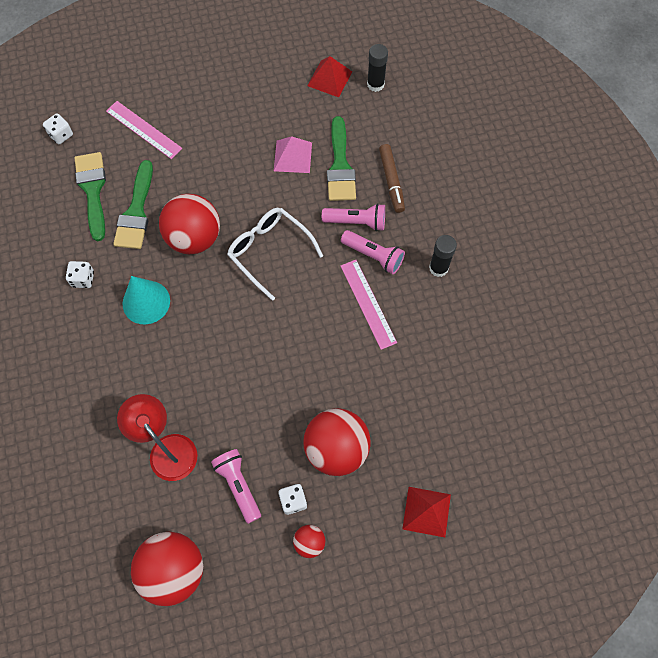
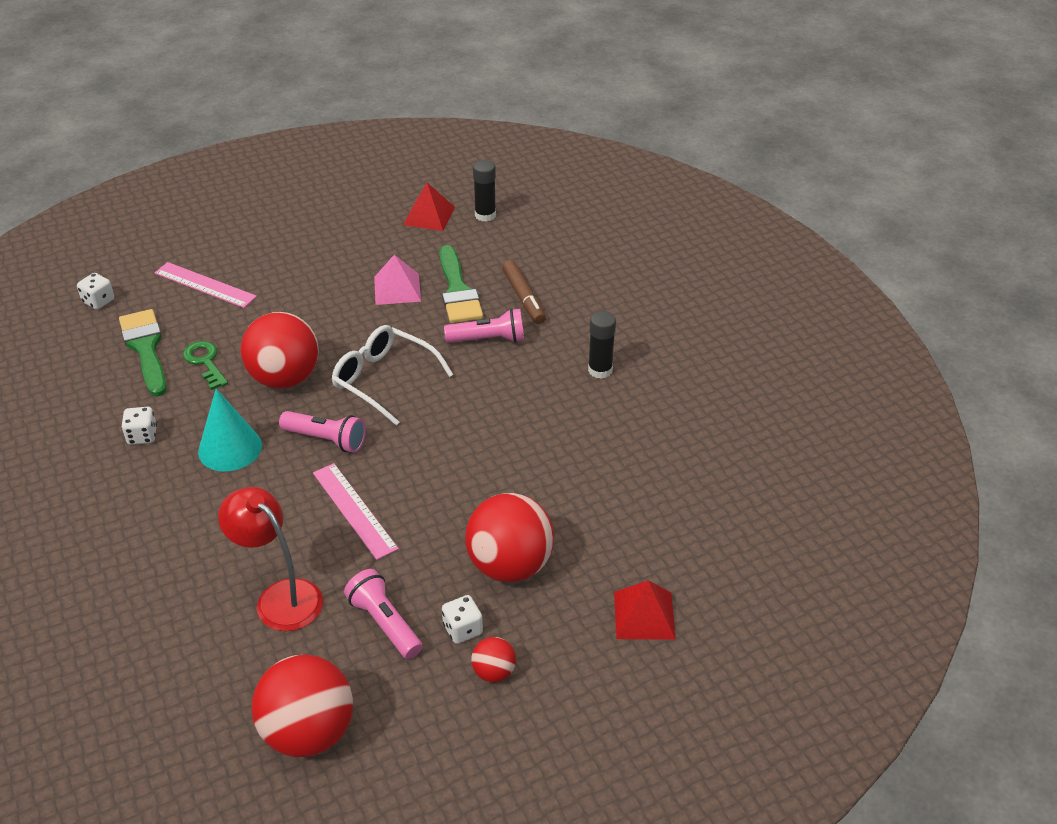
camera: 10 degrees left, 25 degrees down
green brush [113,160,153,249] -> green key [183,341,228,390]
pink flashlight [341,230,405,274] -> pink flashlight moved to [279,411,366,453]
pink ruler [341,260,397,350] -> pink ruler moved to [313,463,399,560]

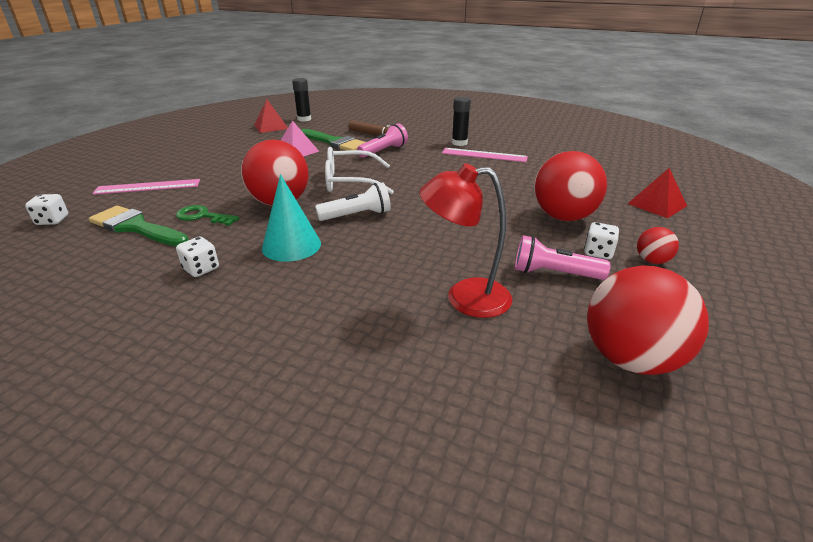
camera: 40 degrees left, 10 degrees down
pink flashlight [279,411,366,453] -> white flashlight [315,182,391,221]
pink ruler [313,463,399,560] -> pink ruler moved to [442,148,528,162]

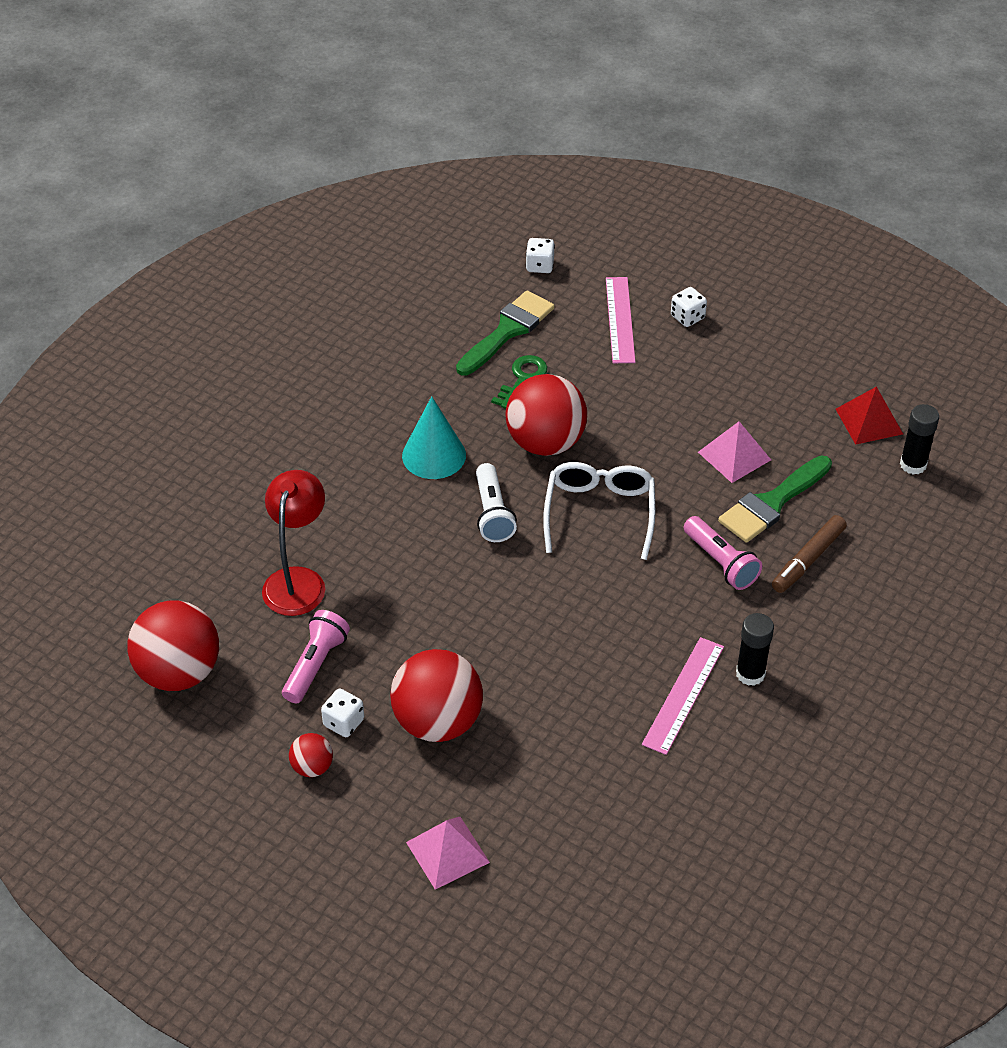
camera: 100 degrees right, 15 degrees up
white dice [176,237,219,277] -> white dice moved to [671,287,707,327]
red pyramid [627,168,687,218] -> pink pyramid [406,817,490,889]

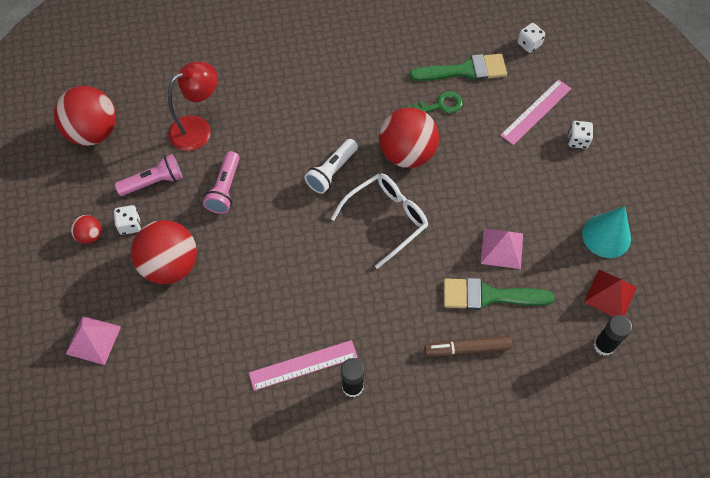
camera: 45 degrees right, 15 degrees up
turquoise cone [402,396,466,479] -> turquoise cone moved to [582,206,631,258]
pink flashlight [684,516,762,590] -> pink flashlight moved to [203,151,240,214]

